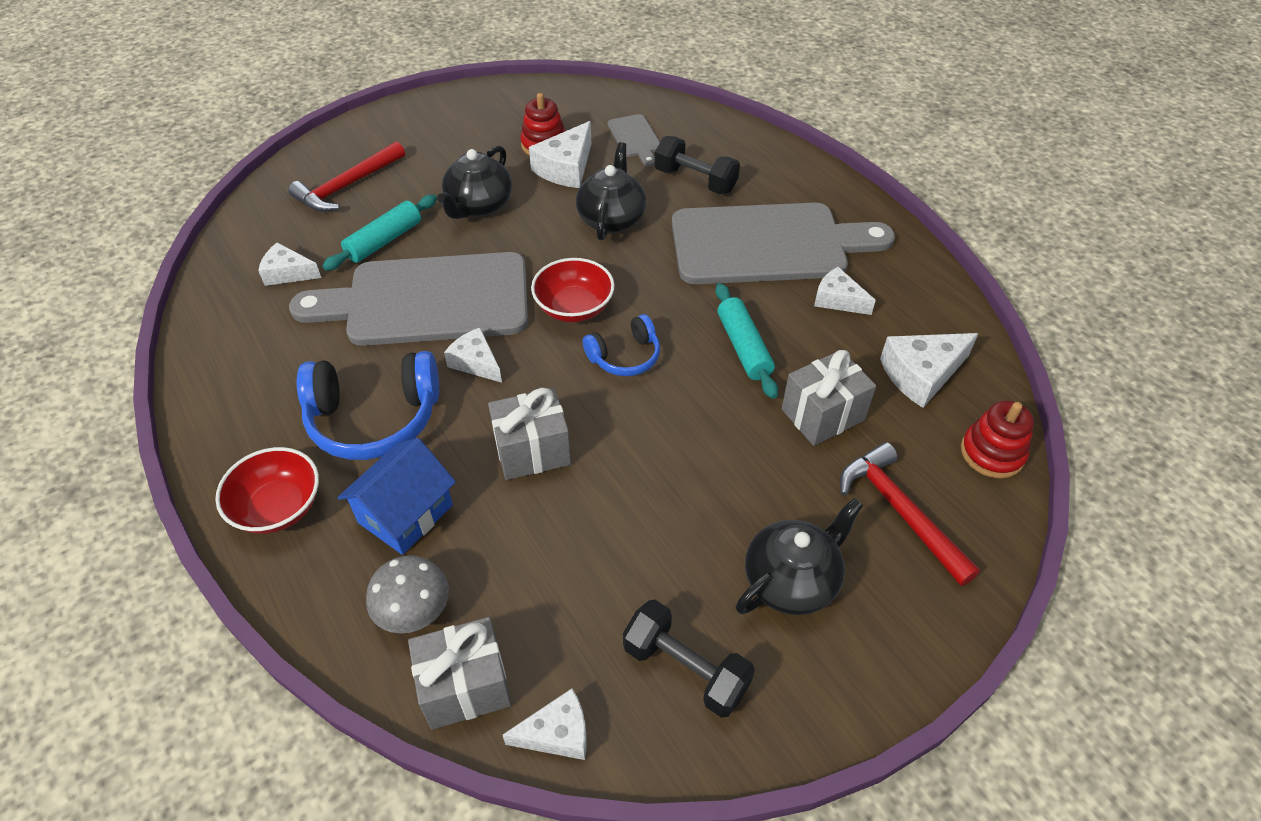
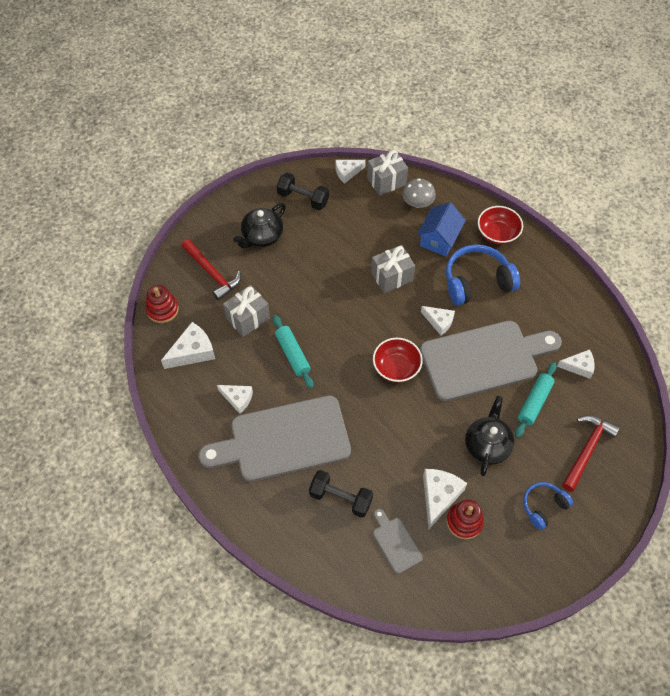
camera: 170 degrees right, 10 degrees up
black teapot [576,142,646,240] -> none
blue headphones [583,314,660,376] -> blue headphones moved to [523,482,573,530]

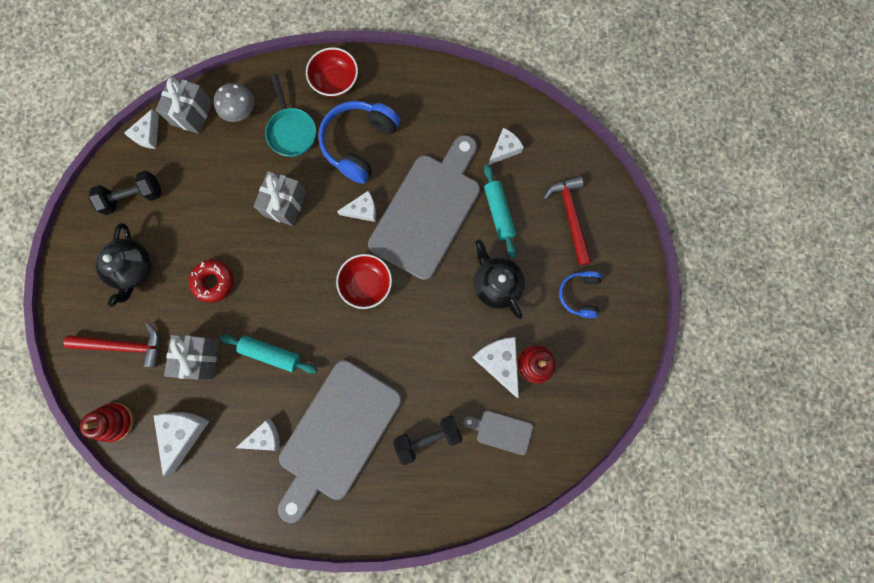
camera: 45 degrees left, 20 degrees up
blue house [417,202,466,256] -> turquoise pan [265,73,316,157]
none -> red donut [189,260,233,303]

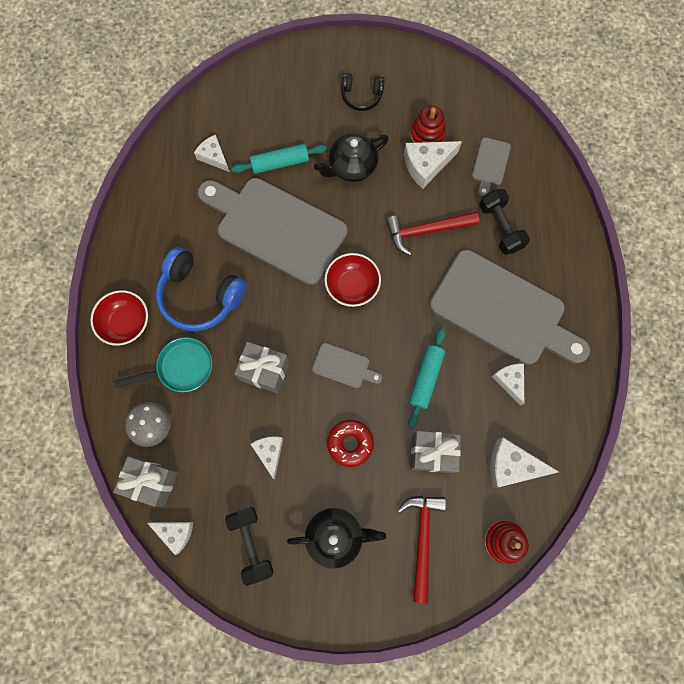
camera: 90 degrees left, 5 degrees down
white cheese [337,191,376,222] -> white cheese moved to [251,436,284,479]
red hammer [543,176,592,266] -> red hammer moved to [386,212,479,255]
blue headphones [559,271,602,318] -> black headphones [341,73,385,111]
none -> grey cutting board [312,343,382,388]

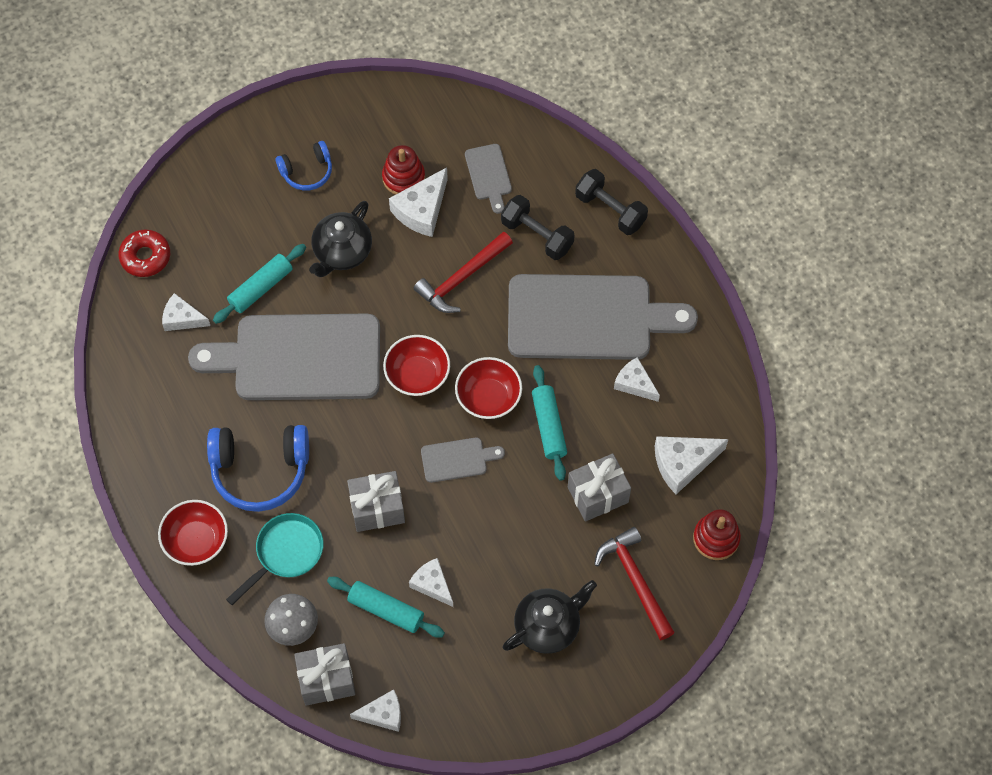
camera: 30 degrees left, 10 degrees down
black dumbbell [225,507,274,586] -> black dumbbell moved to [575,169,648,235]
red donut [327,420,374,467] -> red donut moved to [118,229,170,277]
black headphones [341,73,385,111] -> blue headphones [276,141,332,190]
none -> turquoise rolling pin [327,577,445,638]
none -> red bowl [455,357,522,419]

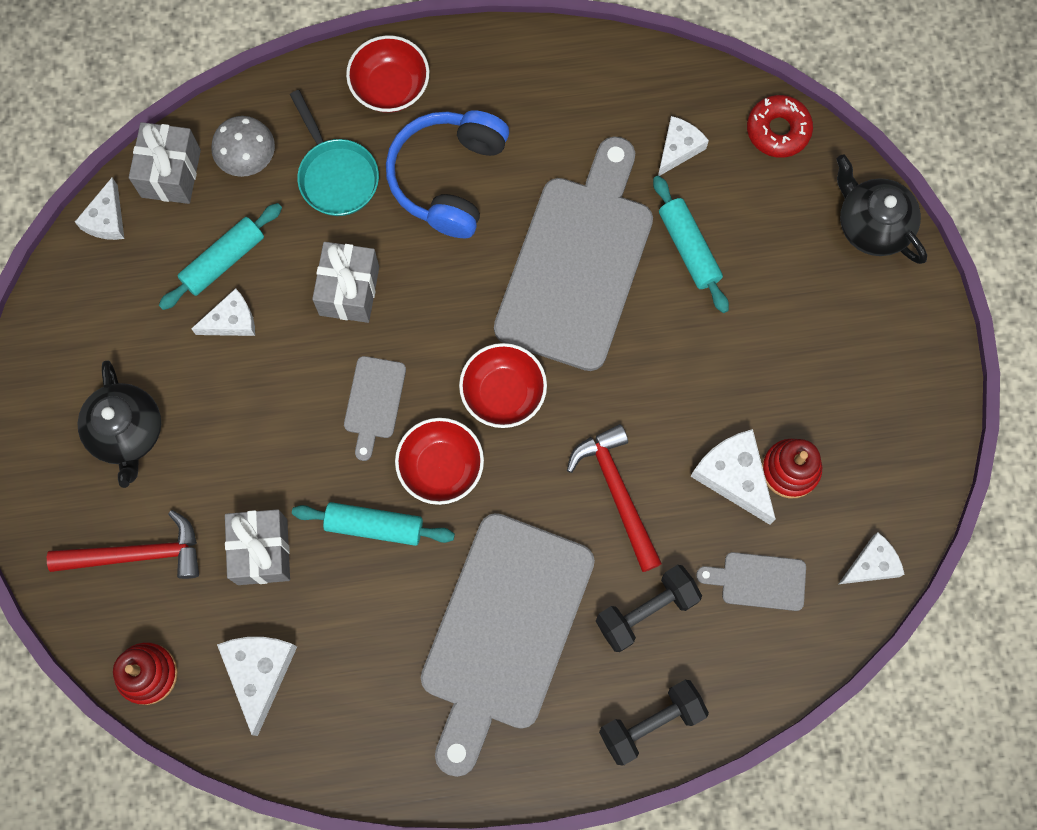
camera: 110 degrees right, 10 degrees up
blue headphones [276,141,332,190] -> none
black teapot [309,201,372,277] -> black teapot moved to [836,154,927,264]
white cheese [614,357,660,402] -> white cheese moved to [839,533,904,584]

